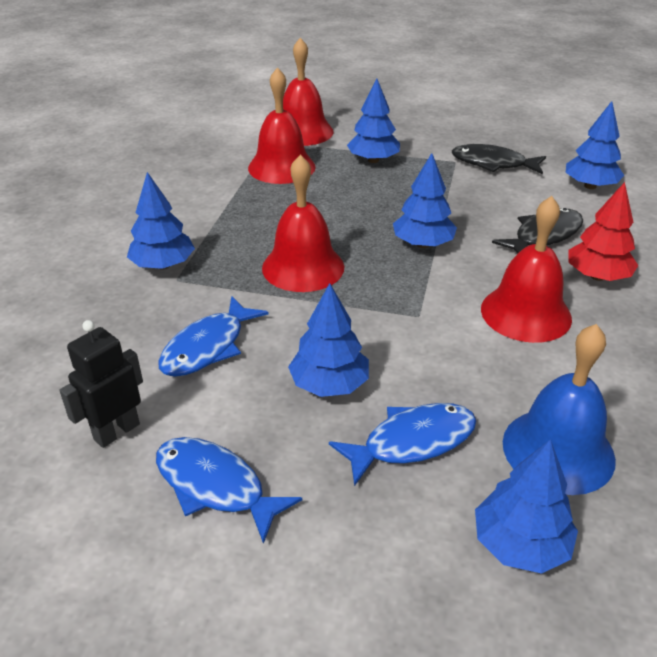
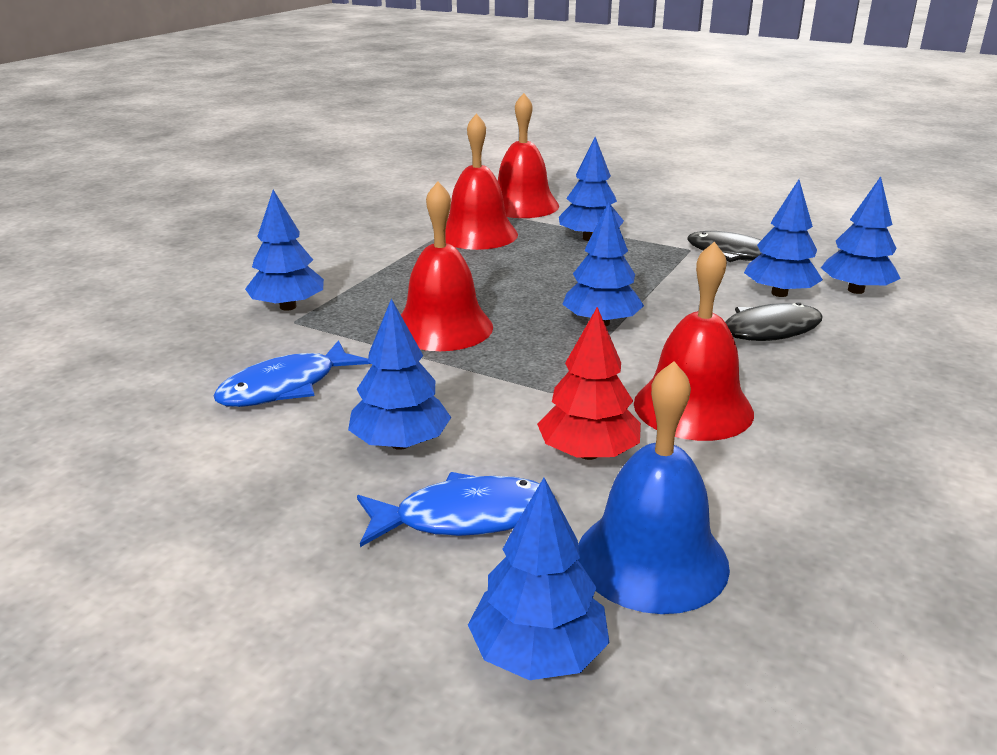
camera: 15 degrees right, 10 degrees down
black robot [59,320,143,448] -> none
blue fish [156,437,302,544] -> none
red tree [568,182,638,281] -> red tree moved to [537,307,641,460]
none -> blue tree [744,180,823,297]

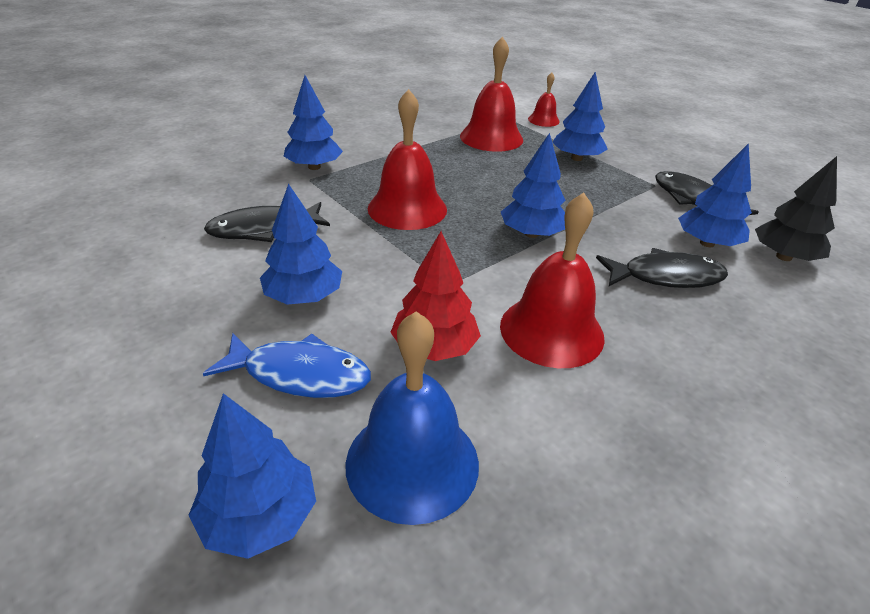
camera: 20 degrees right, 10 degrees up
blue fish [213,340,371,407] -> black fish [204,202,330,242]
red bell [498,93,559,218] -> red bell [528,72,560,127], size x0.53
blue tree [821,176,901,294] -> black tree [755,156,837,261]

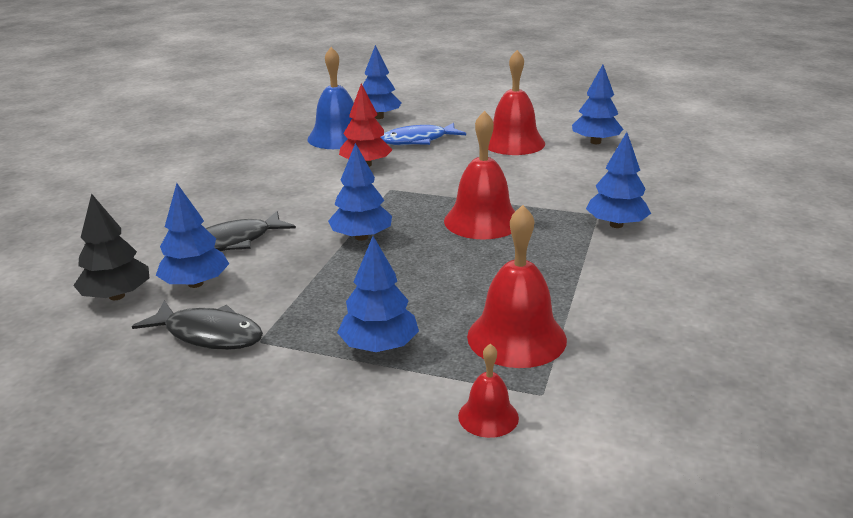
camera: 150 degrees right, 10 degrees down
black fish [204,202,330,242] -> none
blue tree [260,184,342,305] -> blue tree moved to [572,65,623,144]
red bell [500,193,605,368] -> red bell moved to [488,50,545,155]

